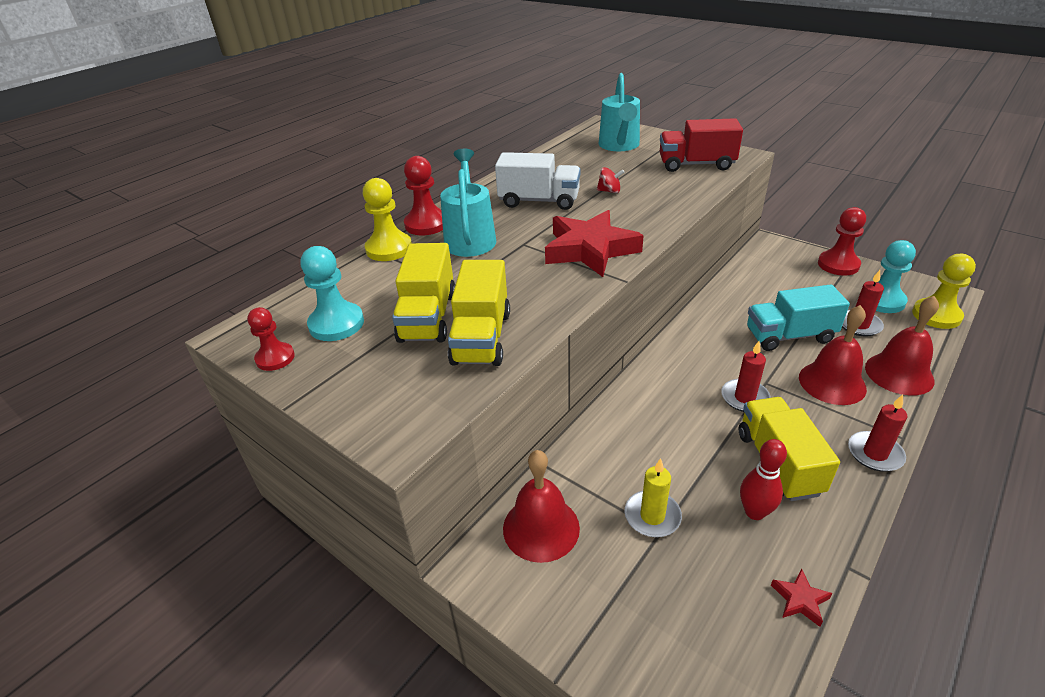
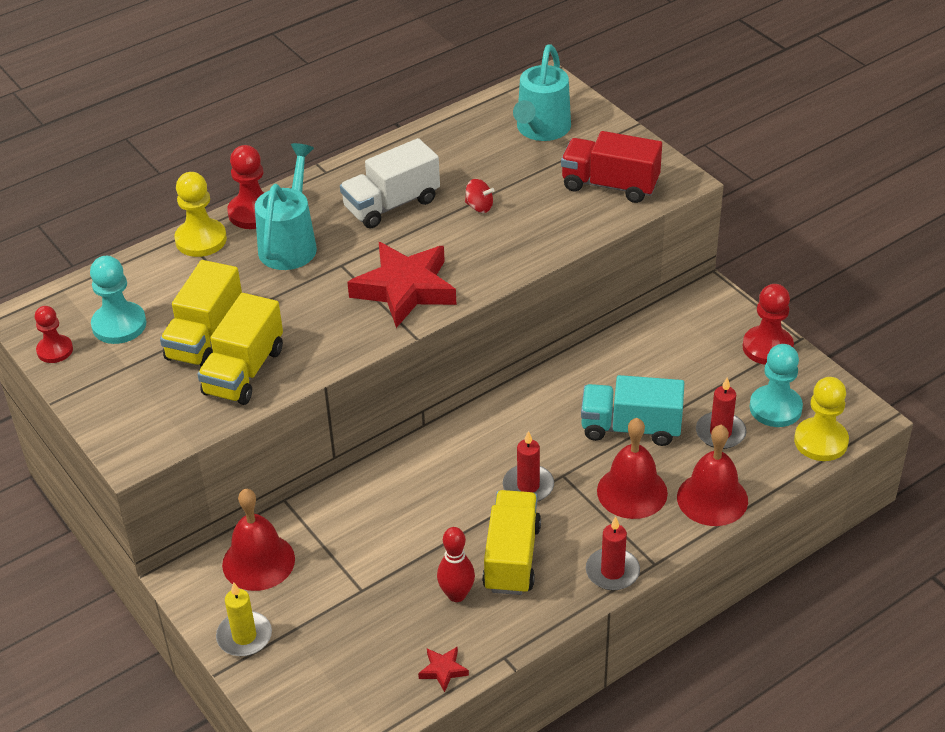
camera: 15 degrees right, 5 degrees up
white truck [495,152,581,210] -> white truck turned 120 degrees clockwise [340,138,440,228]
yellow candle [625,458,682,537] -> yellow candle moved to [216,582,272,656]

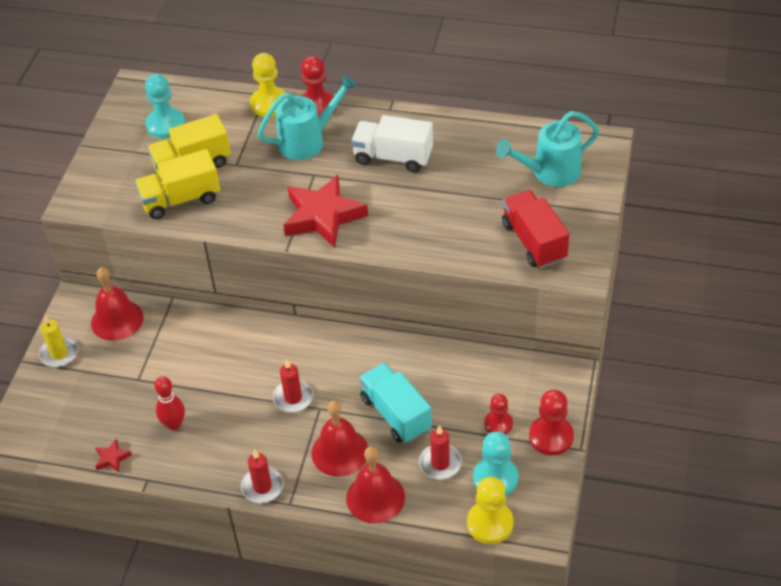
camera: 50 degrees right, 5 degrees up
red pawn [35,306,73,363] -> red pawn moved to [484,394,513,435]
red spinning top [465,179,495,213] -> none
yellow truck [482,490,541,595] -> none

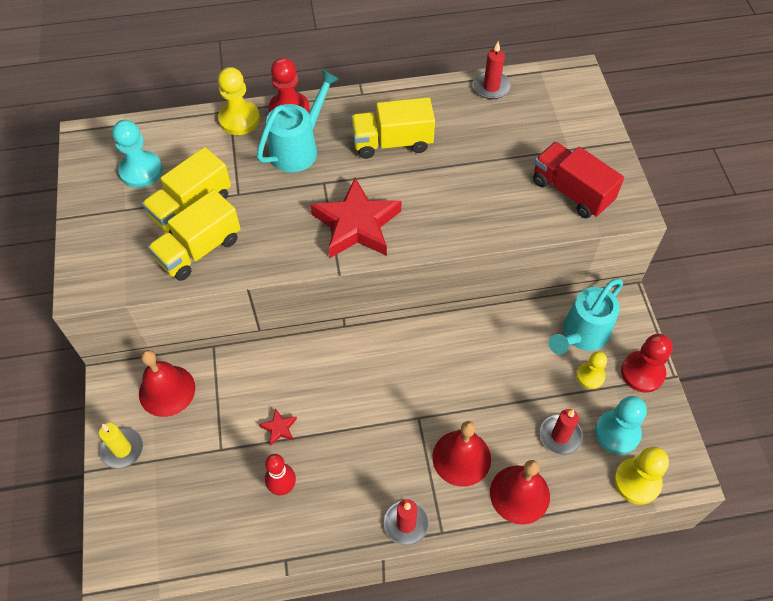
camera: 25 degrees left, 10 degrees up
red star [95,438,132,473] -> red star moved to [259,408,297,445]
red candle [272,359,313,413] -> red candle moved to [473,41,511,99]
white truck [351,115,433,172] -> yellow truck [351,97,435,159]
turquoise truck [359,363,432,443] -> none
red pawn [484,394,513,435] -> yellow pawn [576,351,607,389]
turquoise watering can [496,111,599,187] -> turquoise watering can moved to [549,279,623,354]

